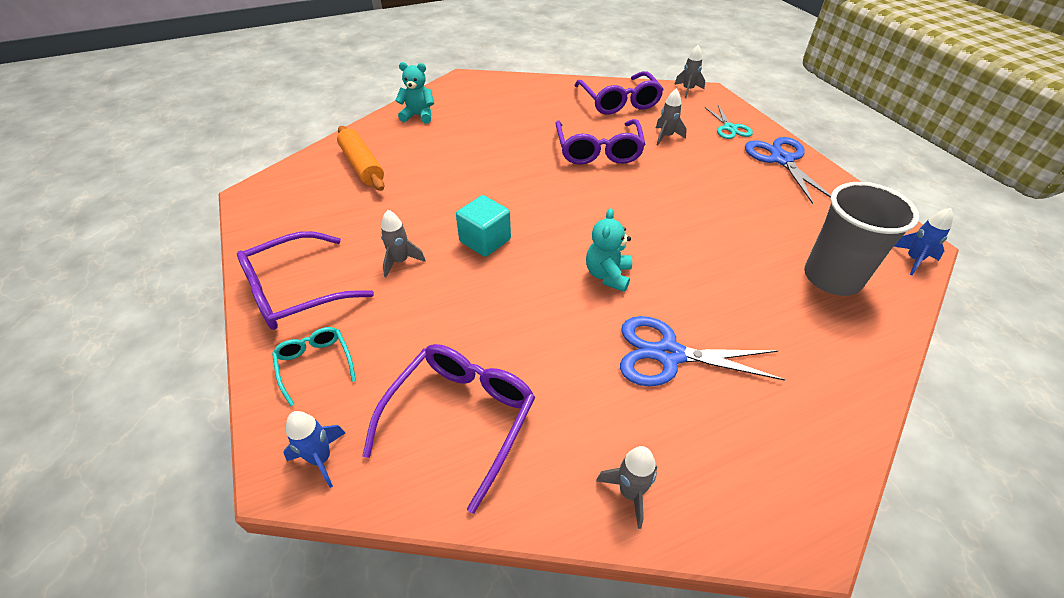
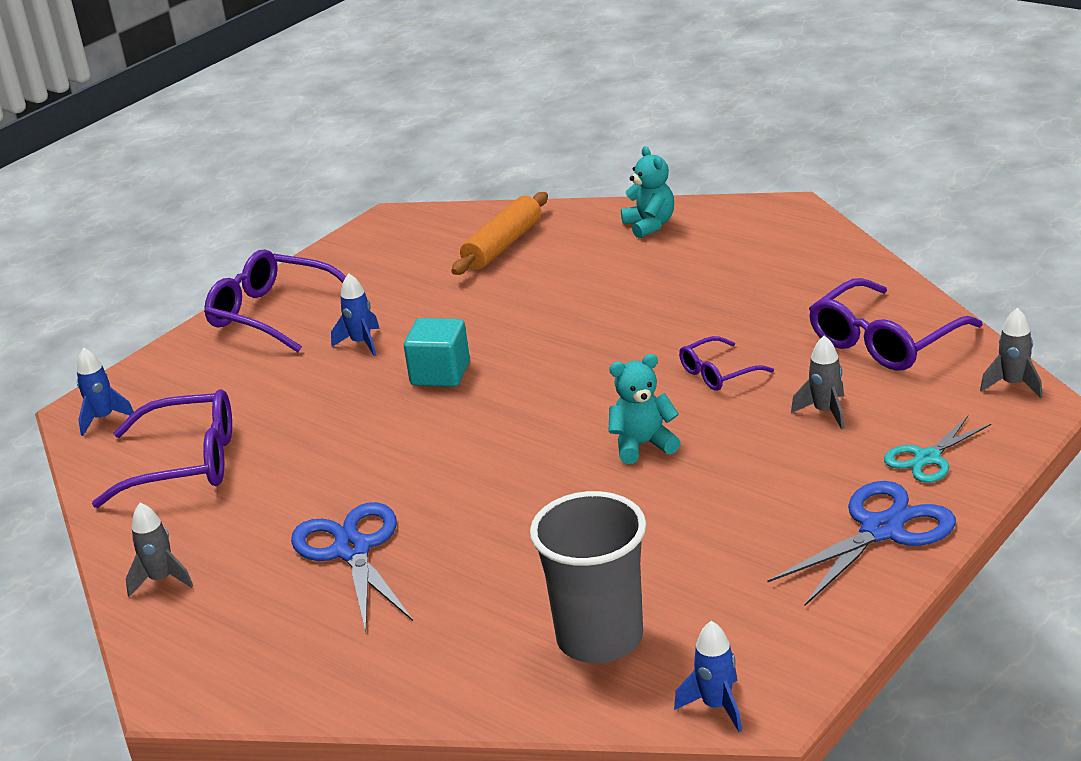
camera: 65 degrees right, 15 degrees down
turquoise glasses [272,327,356,406] -> none
grey rocket [381,210,426,278] -> blue rocket [331,273,380,356]
purple glasses [556,119,646,165] -> purple glasses [679,336,774,391], size x0.55
turquoise teddy bear [586,208,632,292] -> turquoise teddy bear moved to [609,354,680,464]

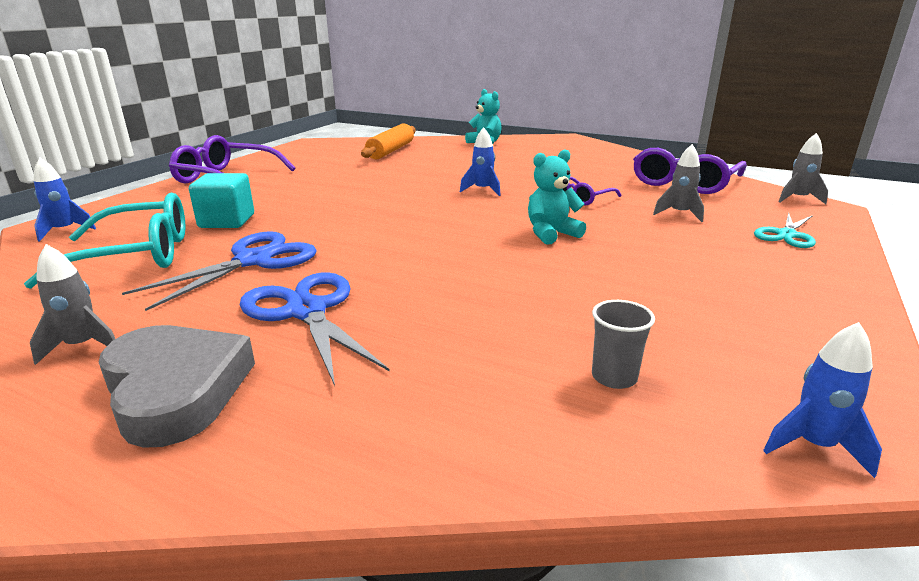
camera: 15 degrees left, 5 degrees down
purple glasses [92,389,232,508] -> turquoise glasses [24,193,185,289]
blue rocket [331,273,380,356] -> blue rocket moved to [460,127,501,196]
turquoise cube [404,318,470,387] -> turquoise cube moved to [189,173,254,228]
grey cup [530,491,646,663] -> grey cup [592,300,655,389], size x0.45
blue scissors [767,481,956,606] -> blue scissors moved to [122,231,317,311]
none -> grey heart [99,325,255,448]

